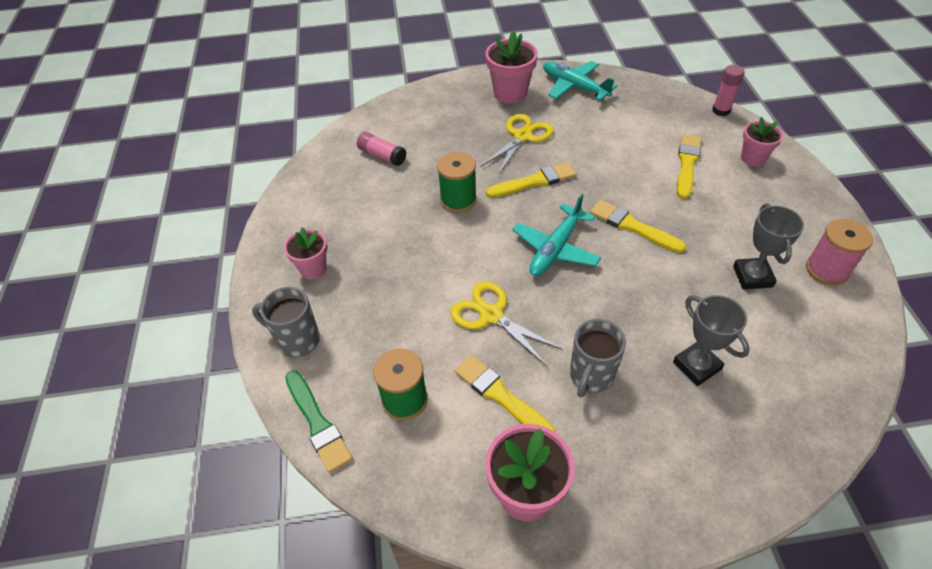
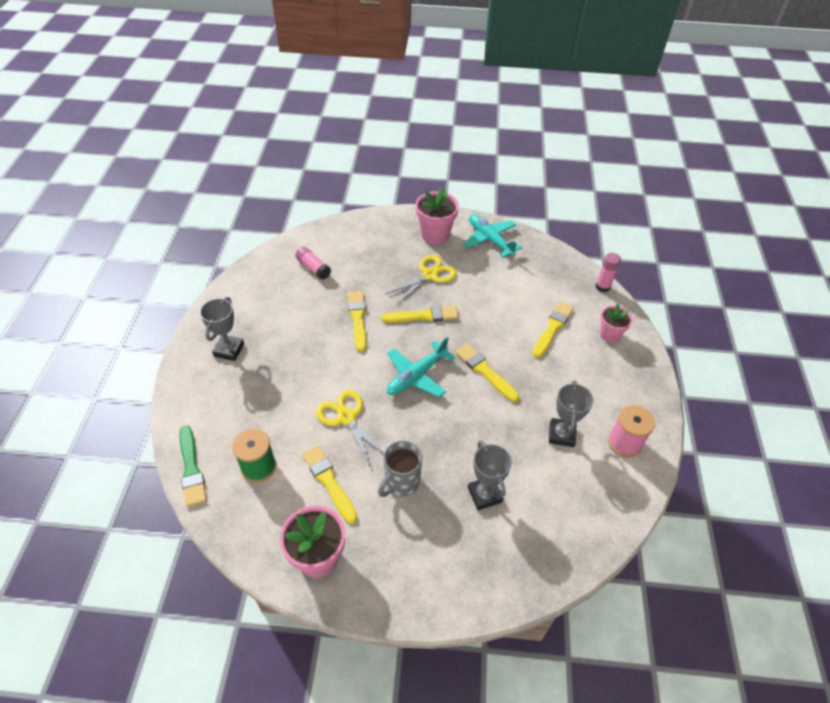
camera: 10 degrees right, 0 degrees up
grey mug [252,287,320,358] -> none
pink flower pot [284,227,327,279] -> grey trophy [200,297,244,361]
green spool [437,152,477,213] -> yellow brush [347,291,367,352]

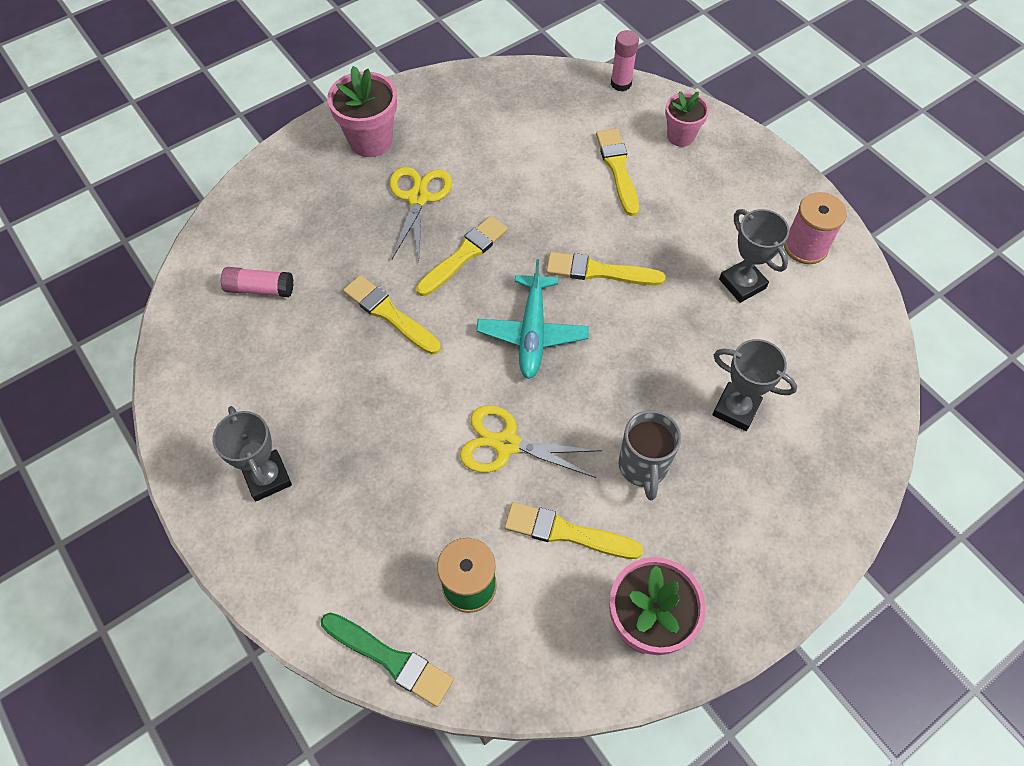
camera: 40 degrees left, 10 degrees up
turquoise plane [463,214,522,258] -> none

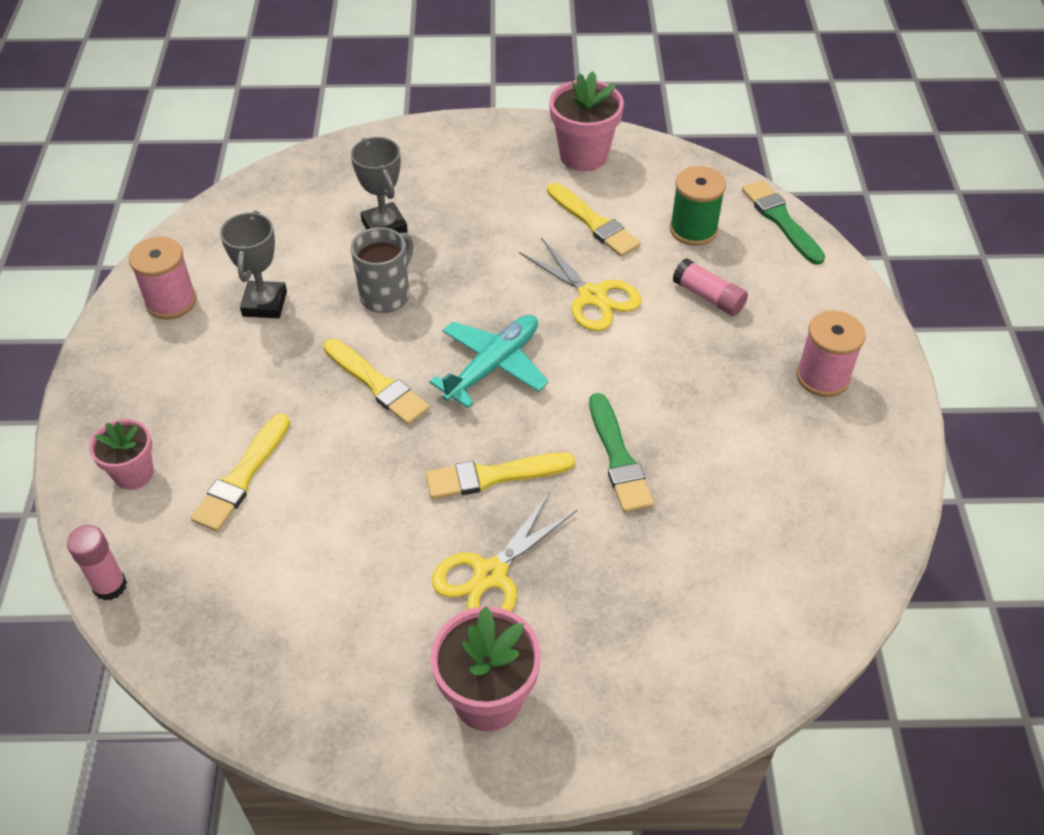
camera: 145 degrees left, 10 degrees down
grey trophy [212,406,292,501] -> pink spool [796,311,866,397]
pink glue stick [221,267,294,297] -> pink glue stick moved to [673,258,748,316]
yellow brush [343,275,441,354] -> green brush [589,393,654,513]
grey mug [619,410,681,500] -> grey mug moved to [351,227,413,313]

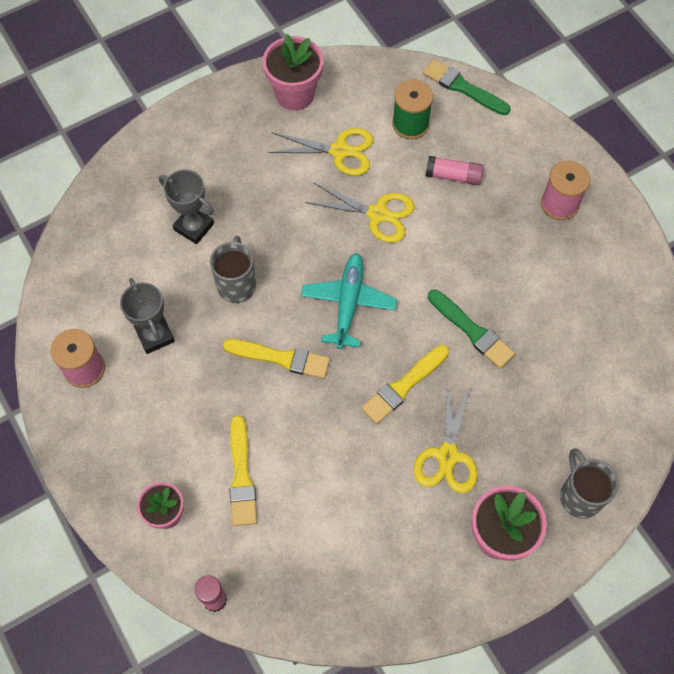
camera: 30 degrees left, 15 degrees up
yellow brush [547,183,641,257] -> yellow scissors [268,128,373,176]
none -> grey mug [560,448,619,519]

